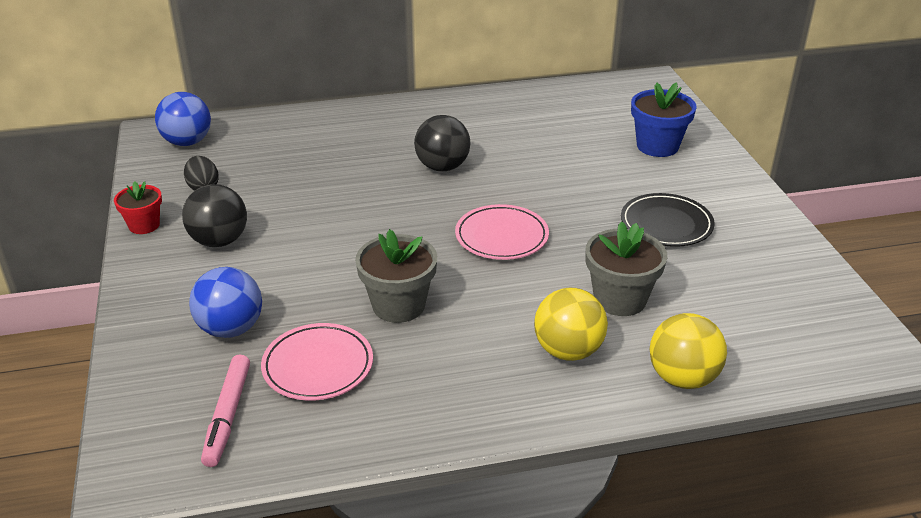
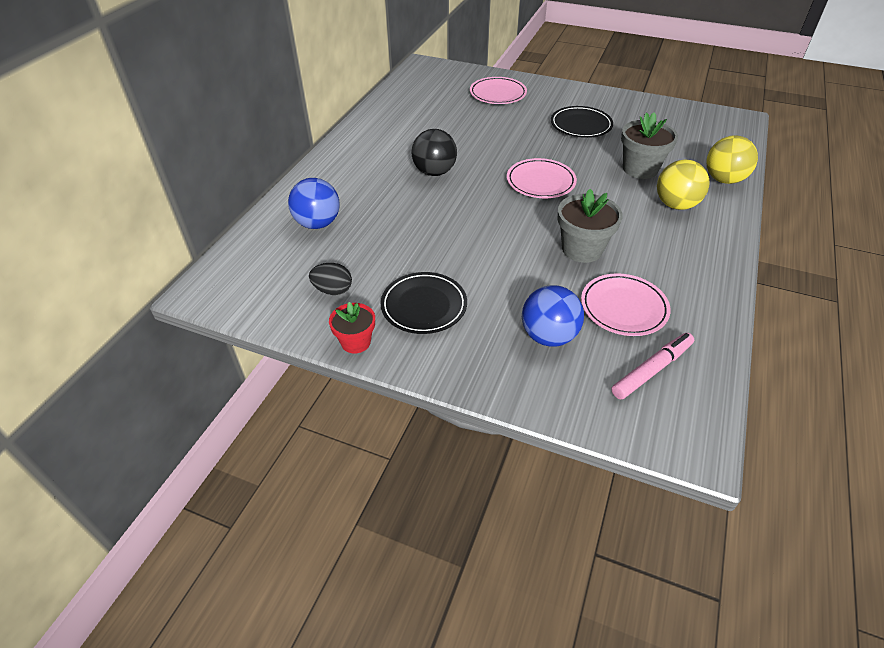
camera: 55 degrees left, 10 degrees up
blue ball [155,92,211,146] -> blue ball moved to [288,178,340,229]
black ball [182,184,247,247] -> black plate [380,272,467,334]
pink marker [201,355,250,467] -> pink marker turned 75 degrees counterclockwise [611,333,694,400]
blue flower pot [631,82,697,157] -> pink plate [470,77,527,104]

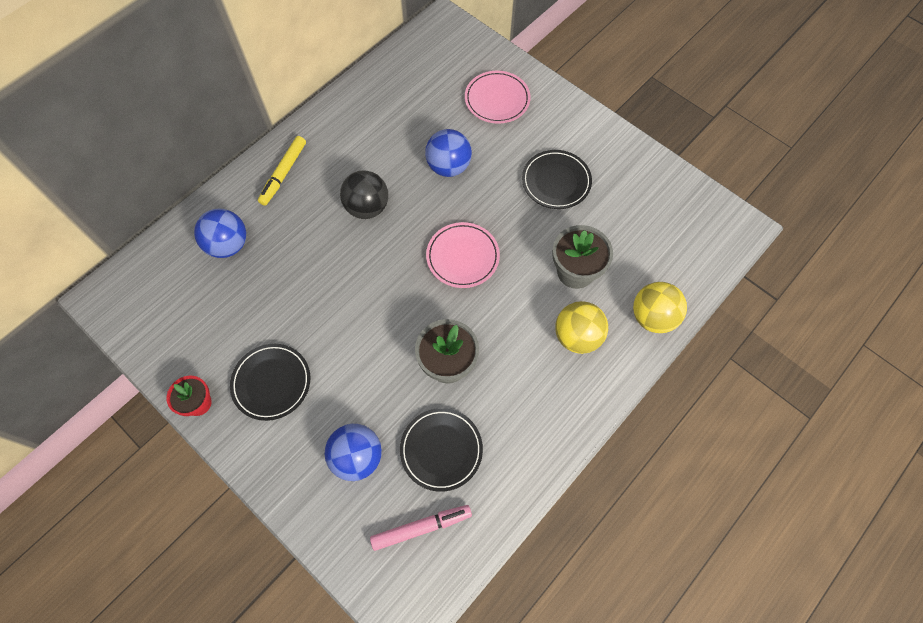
camera: 20 degrees right, 20 degrees up
black egg [309,263,352,295] -> none
pink plate [581,273,671,336] -> black plate [400,408,483,492]
none -> yellow marker [258,136,306,206]
none -> blue ball [425,129,472,177]

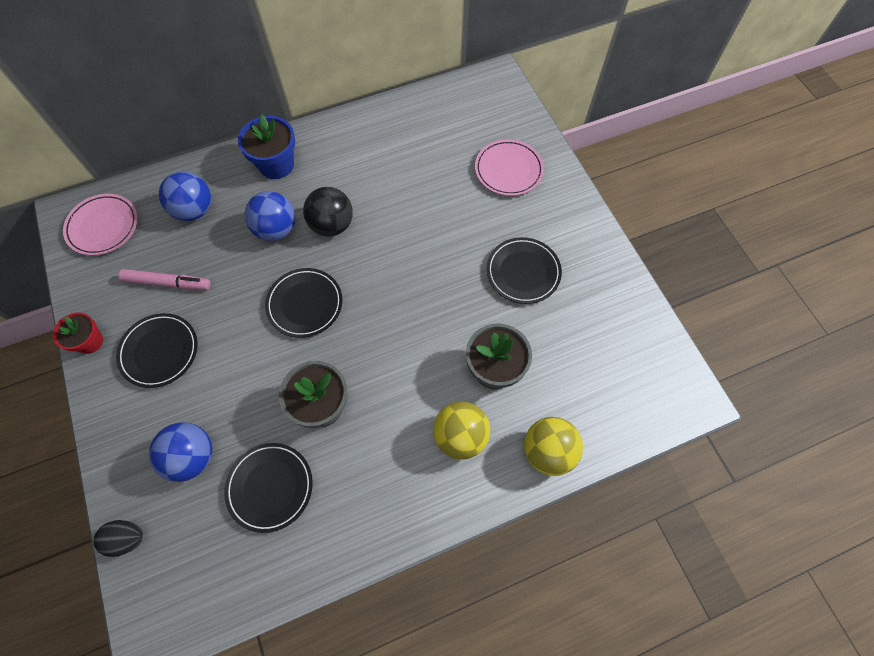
camera: 25 degrees right, 0 degrees up
yellow marker [258,136,306,206] -> blue flower pot [238,115,295,179]
pink marker [370,505,472,551] -> pink marker moved to [119,269,210,290]
blue ball [425,129,472,177] -> blue ball moved to [244,191,295,241]
pink plate [426,222,500,288] -> pink plate moved to [63,194,138,256]
none -> black egg [93,520,143,557]
none -> black plate [265,268,342,338]

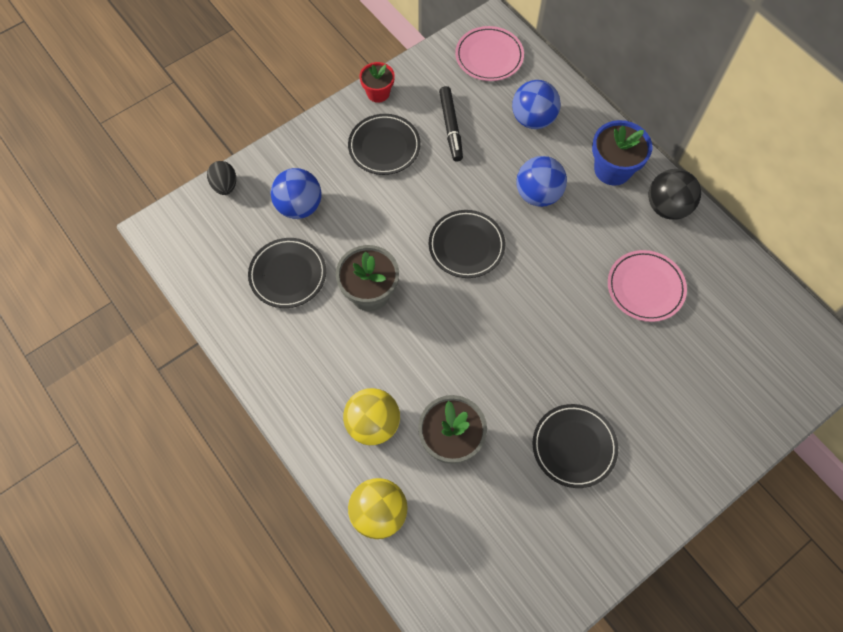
camera: 75 degrees right, 0 degrees up
pink marker [119,269,210,290] -> black marker [439,86,463,161]
black ball [303,187,353,237] -> black ball moved to [648,169,701,220]
pink plate [475,139,544,196] -> pink plate moved to [608,250,687,322]

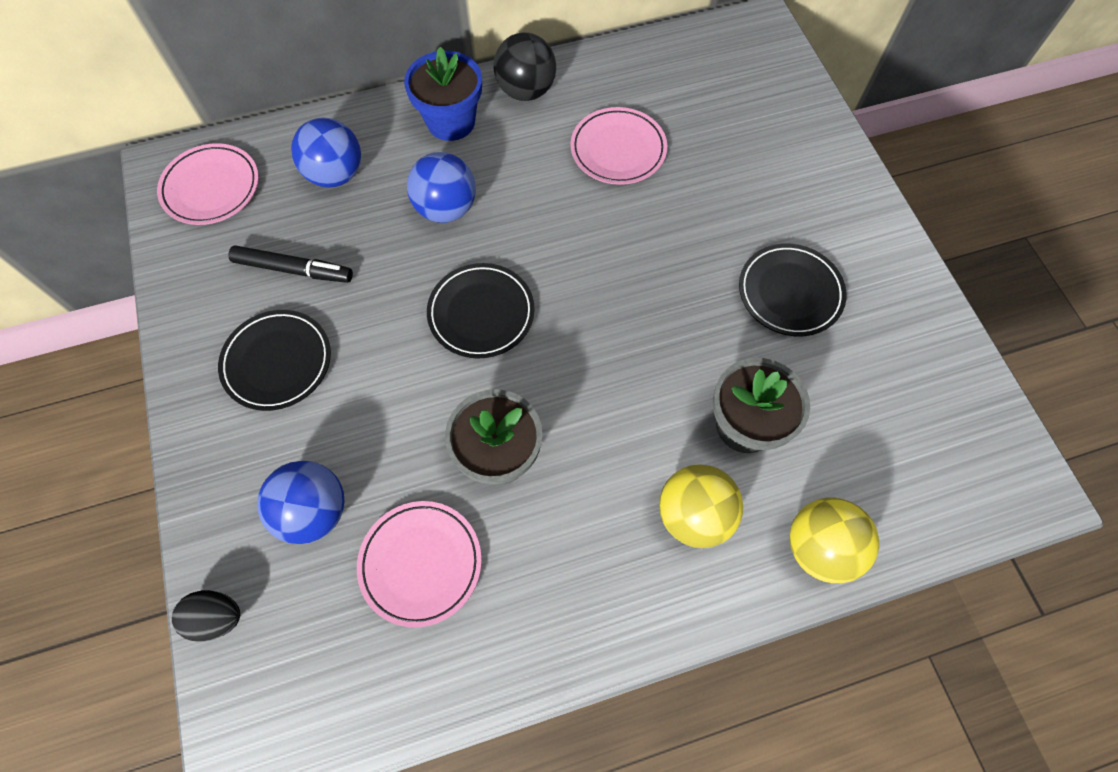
camera: 70 degrees left, 0 degrees up
black plate [248,238,326,308] -> pink plate [357,501,482,628]
red flower pot [359,62,395,103] -> none

